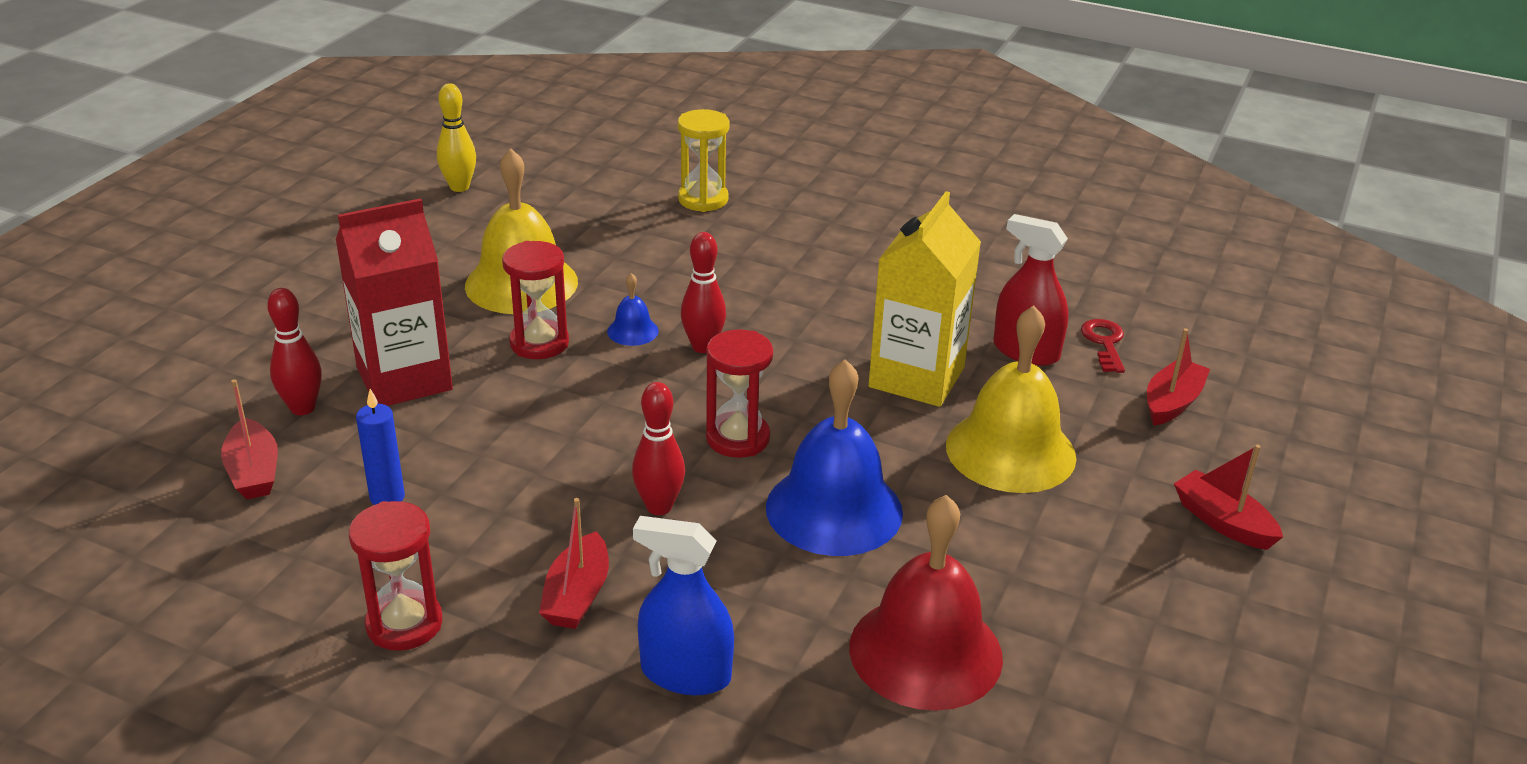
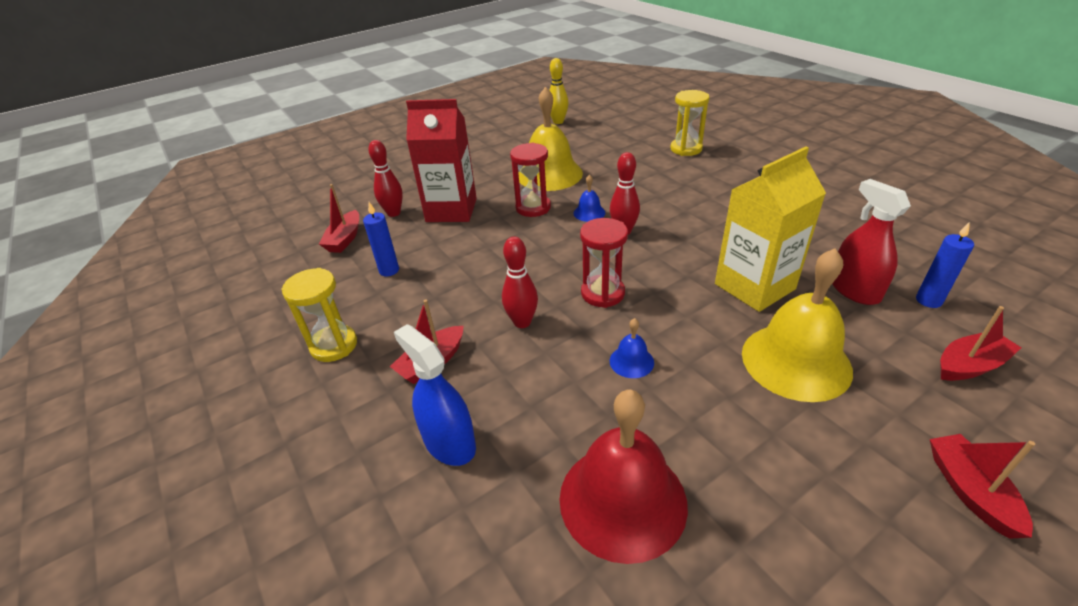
camera: 35 degrees right, 5 degrees up
red hourglass [349,501,443,651] -> yellow hourglass [281,268,357,362]
blue bell [766,360,903,556] -> blue bell [610,318,654,378], size x0.44
red key [1081,319,1125,373] -> blue candle [916,222,974,308]

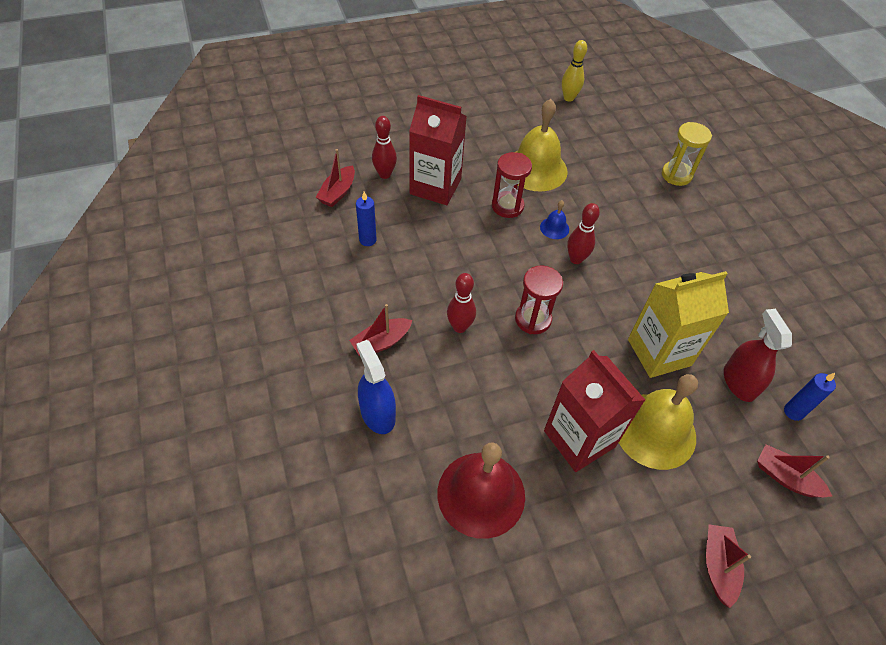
camera: 10 degrees right, 15 degrees up
yellow hourglass [281,268,357,362] -> none
blue bell [610,318,654,378] -> none
red boat [940,306,1022,381] -> red boat turned 135 degrees counterclockwise [757,444,832,497]
none -> red carton [544,350,645,472]

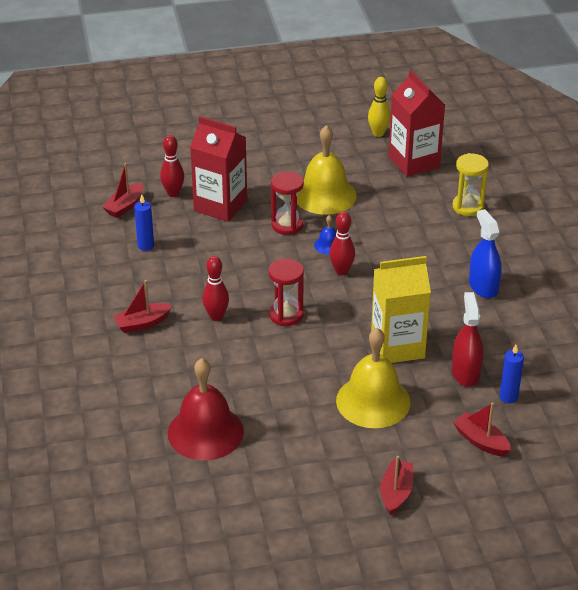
camera: 10 degrees right, 15 degrees down
blue spray bottle [357,340,396,434] -> blue spray bottle moved to [469,209,502,298]
red carton [544,350,645,472] -> red carton moved to [389,70,445,177]

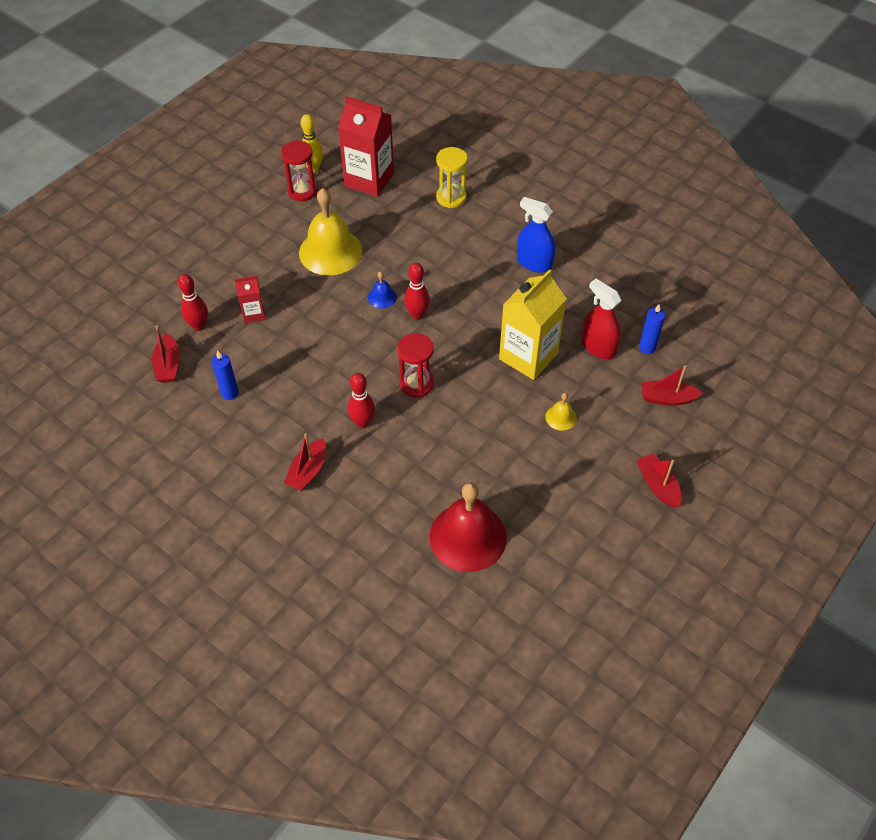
camera: 40 degrees left, 15 degrees up
red carton [190,116,247,222] -> red carton [235,276,266,323], size x0.51
red hourglass [271,171,304,235] -> red hourglass moved to [281,140,317,201]
yellow bell [336,328,411,428] -> yellow bell [545,393,577,431], size x0.44

